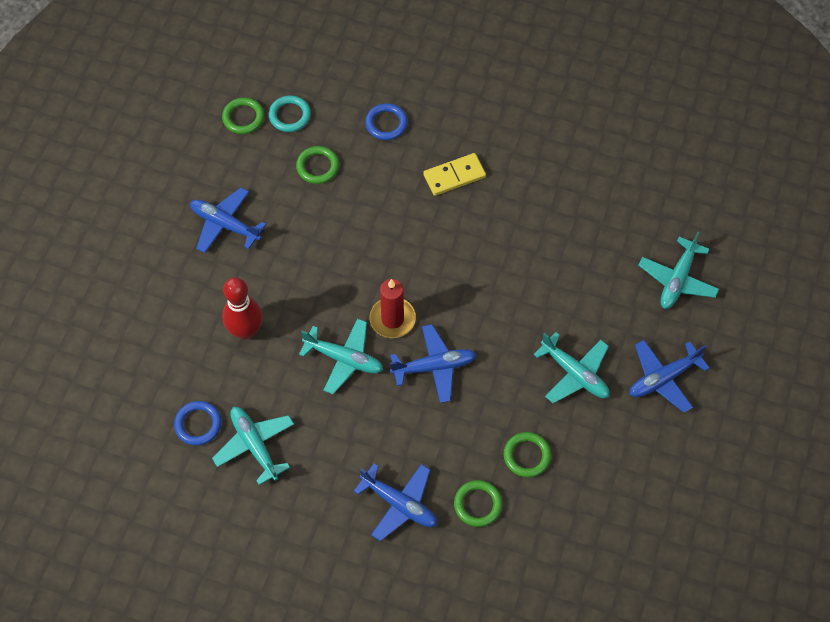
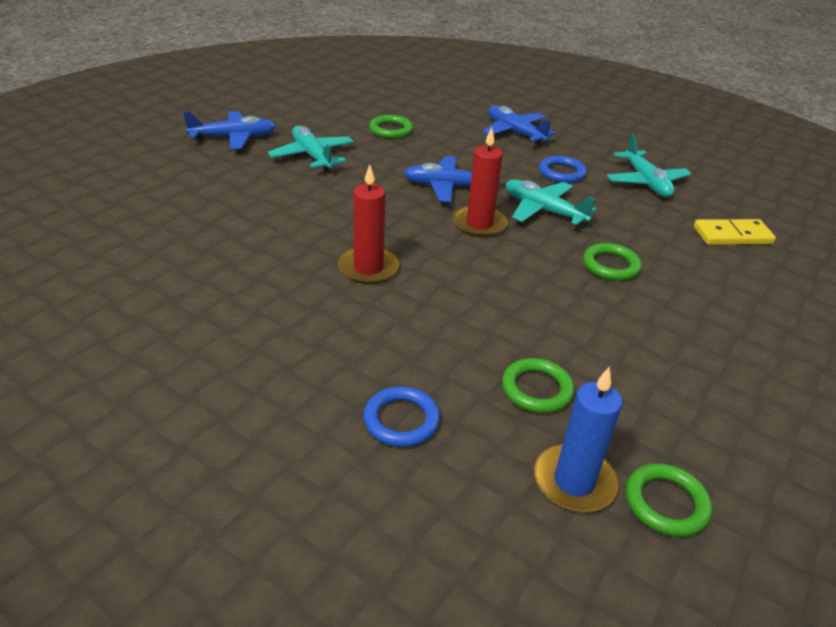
camera: 165 degrees left, 25 degrees down
blue ring [174,401,221,445] -> blue ring moved to [539,156,587,183]
blue plane [190,187,266,253] -> none
red bowling pin [222,277,263,340] -> none
turquoise ring [269,95,311,132] -> blue candle [534,367,622,512]
yellow domino [423,153,486,196] -> yellow domino moved to [694,219,776,245]
green ring [454,480,502,527] -> green ring moved to [583,243,642,281]
turquoise plane [638,232,719,309] -> none
none -> red candle [338,165,399,284]

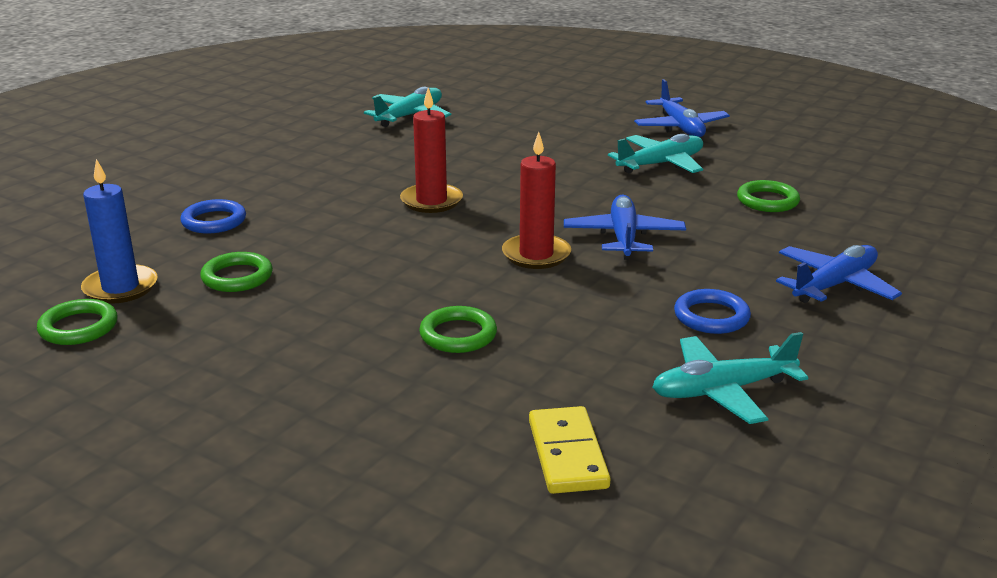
camera: 90 degrees right, 10 degrees down
turquoise plane [506,180,597,226] -> turquoise plane moved to [364,87,451,127]

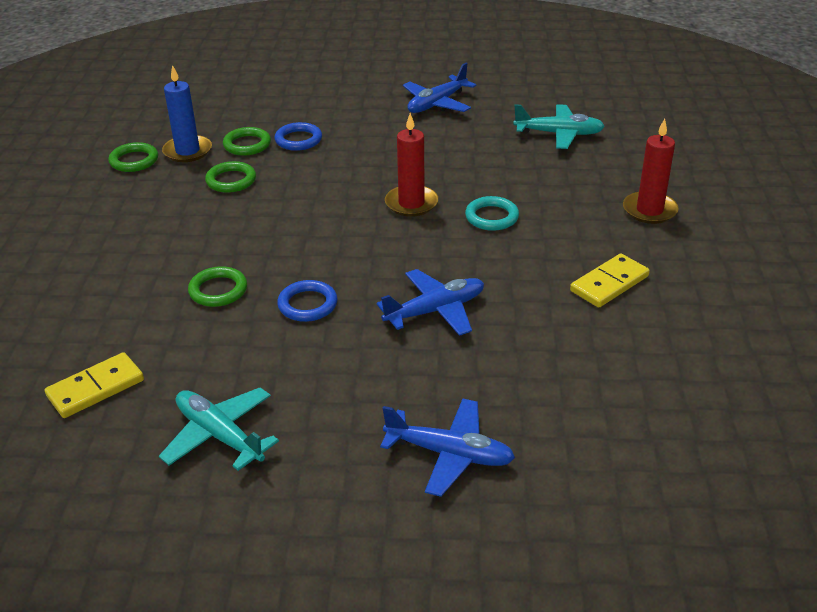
camera: 60 degrees right, 10 degrees up
red candle [502,132,571,269] -> red candle moved to [623,119,679,224]
turquoise plane [608,134,703,174] -> yellow domino [570,254,650,308]
blue plane [634,79,730,137] -> blue plane moved to [403,63,476,113]
blue ring [674,289,751,334] -> blue ring moved to [277,280,338,322]
green ring [737,180,800,212] -> green ring moved to [223,127,271,156]
none -> turquoise ring [465,196,519,231]

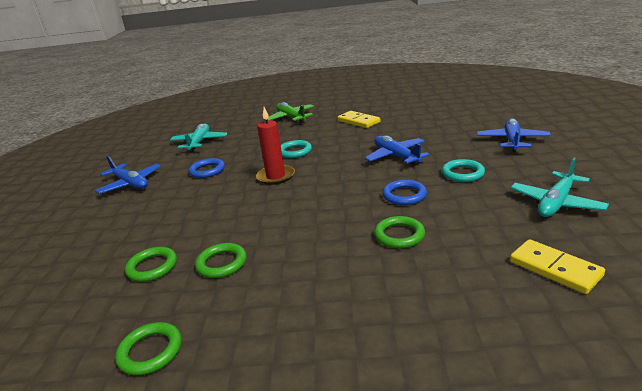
camera: 90 degrees left, 10 degrees down
blue candle [162,65,212,162] -> none
blue ring [274,122,322,151] -> blue ring moved to [189,158,225,178]
red candle [623,119,679,224] -> green plane [267,102,314,123]
none -> turquoise ring [442,159,485,182]

